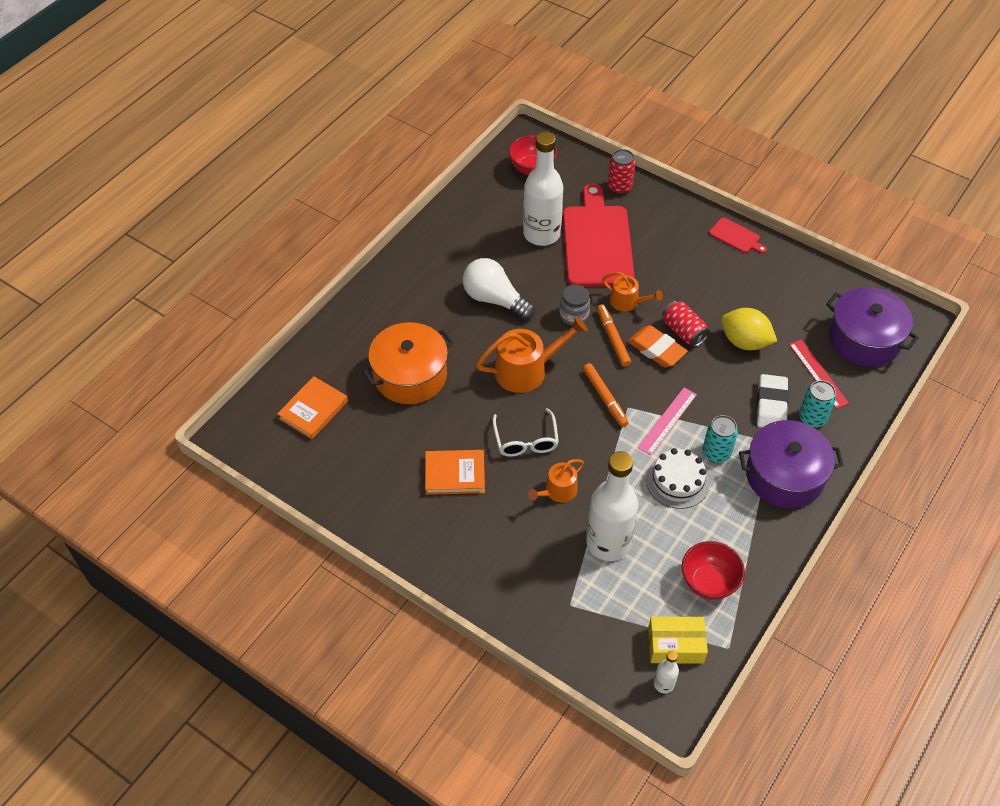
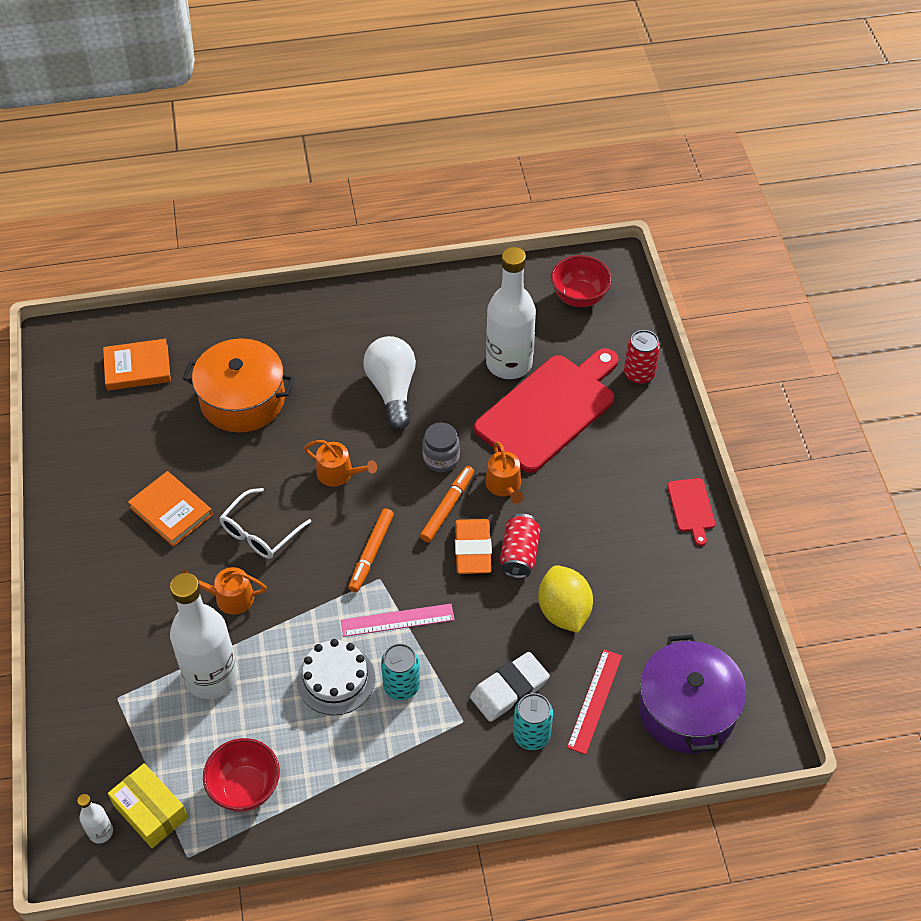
camera: 45 degrees right, 0 degrees up
orange watering can [476,316,588,393] -> orange watering can [304,440,377,487], size x0.59
purple pot [739,420,843,508] -> none

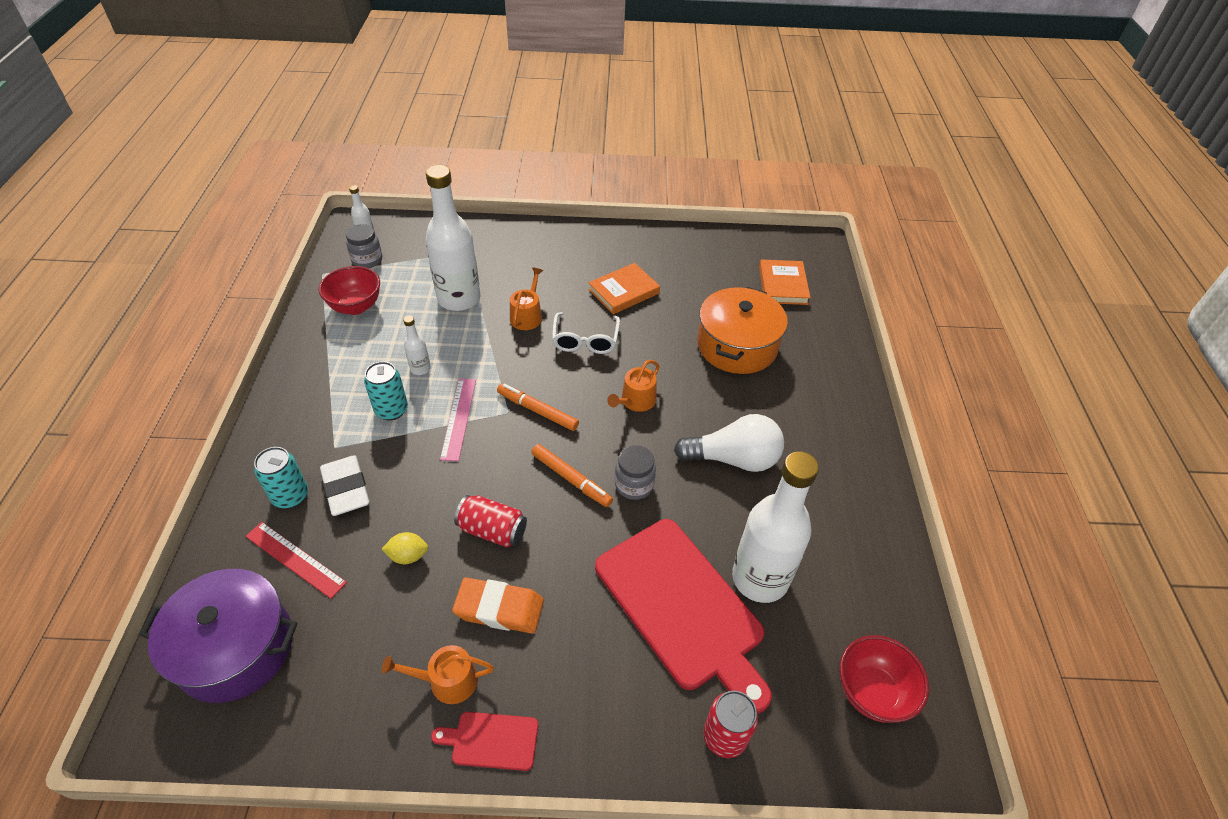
camera: 100 degrees right, 5 degrees down
yellow box [108,763,188,848] -> grey jar [346,224,383,268]
white glasses [219,488,311,559] -> white glasses turned 135 degrees counterclockwise [552,312,620,354]
white cake [297,639,375,715] -> white bottle [403,315,431,375]
orange eraser [455,519,492,574] -> orange eraser moved to [452,578,544,633]
orange watering can [485,441,523,504] -> orange watering can moved to [382,645,494,704]
yellow lemon [538,565,593,633] -> yellow lemon [382,532,428,564], size x0.54

